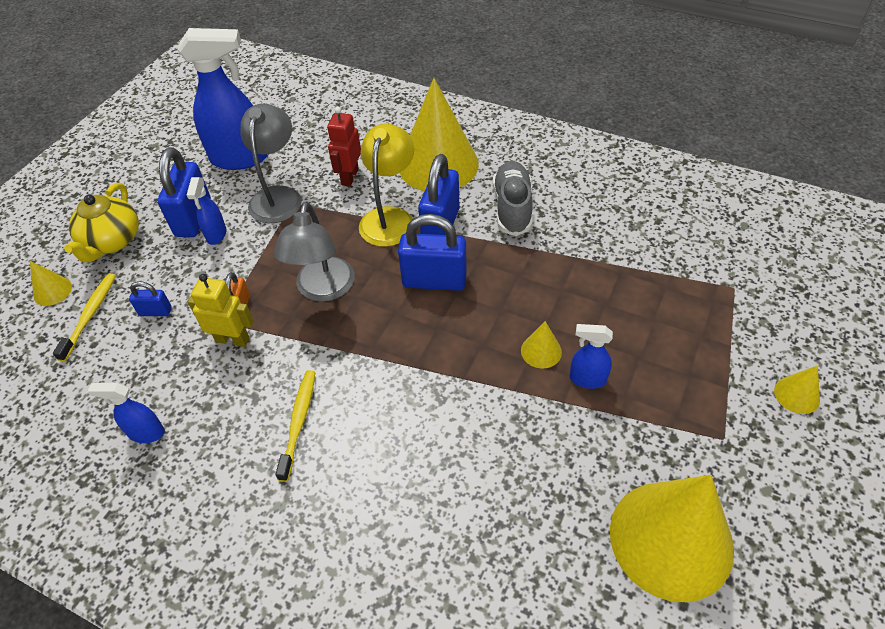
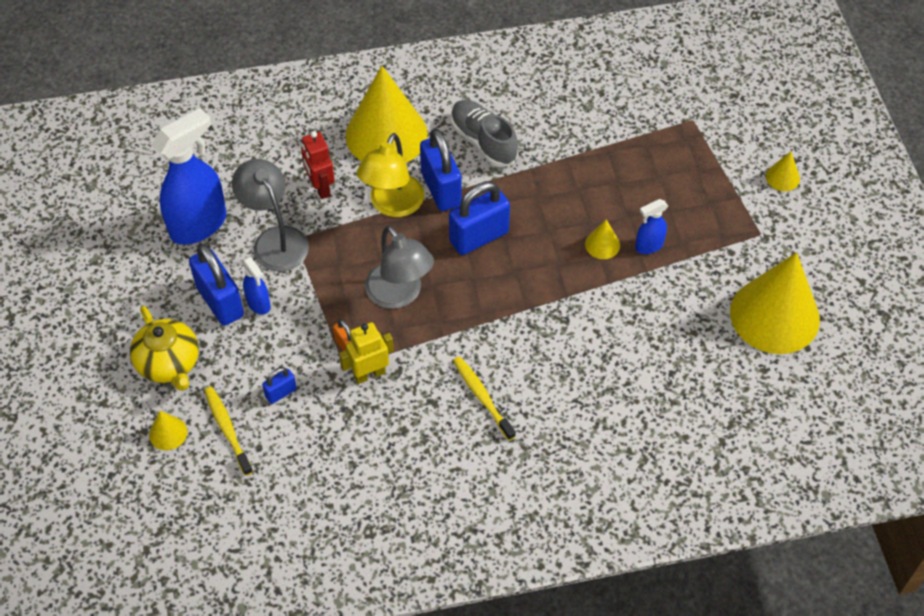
camera: 40 degrees left, 5 degrees up
blue spray bottle [87,383,165,443] -> none
yellow lamp [359,124,414,247] -> yellow lamp turned 135 degrees counterclockwise [357,133,424,217]

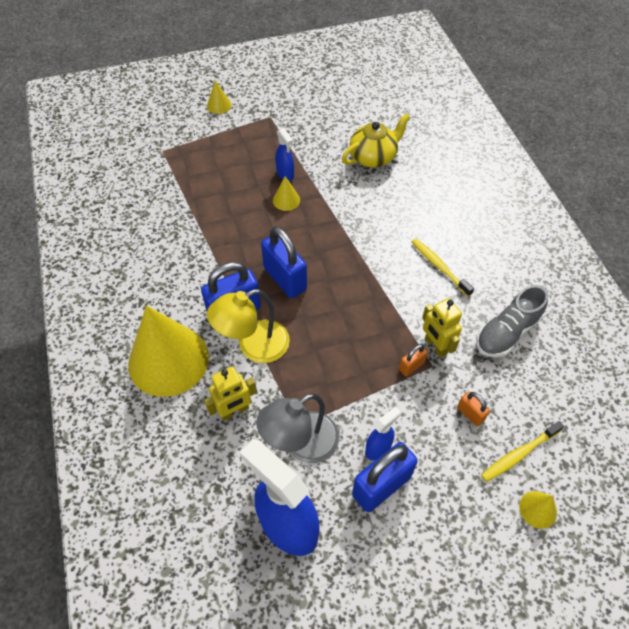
camera: 95 degrees left, 0 degrees up
yellow teapot [130,306,199,391] -> yellow teapot moved to [342,114,410,168]
blue padlock [262,367,296,404] -> orange padlock [457,392,490,426]
red robot [301,131,335,199] -> yellow robot [204,366,257,421]
yellow lamp [357,133,424,217] -> yellow lamp turned 135 degrees clockwise [207,289,290,363]
grey lamp [365,225,434,309] -> none
grey shoe [451,100,518,167] -> grey shoe moved to [476,285,548,358]
yellow toothbrush [453,356,516,441] -> yellow toothbrush turned 90 degrees clockwise [412,238,474,297]
yellow cone [730,252,820,354] -> none

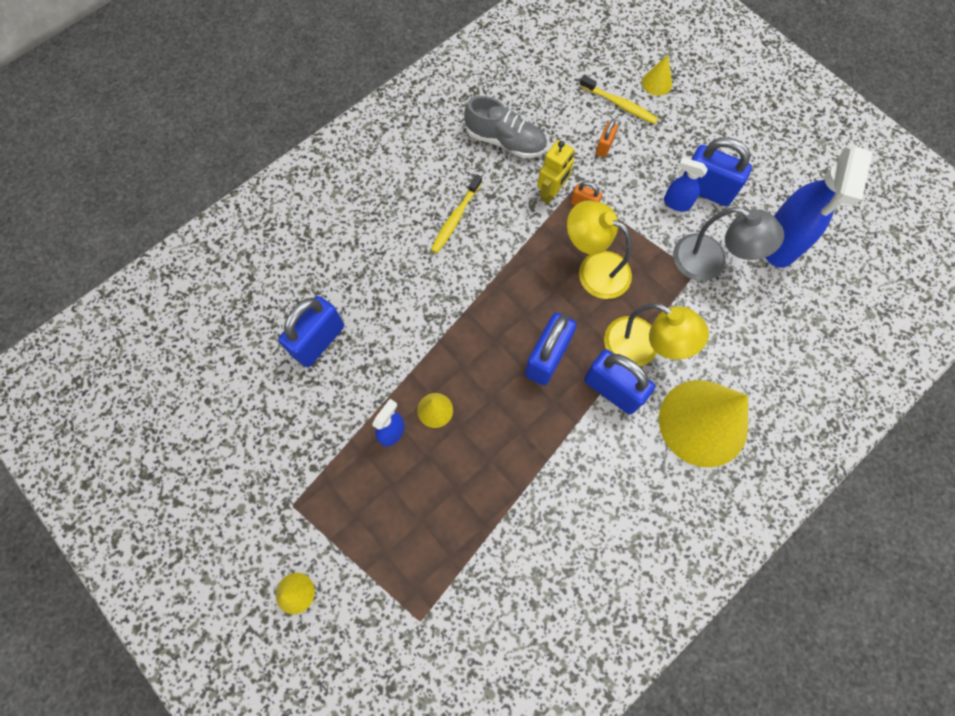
camera: 115 degrees left, 15 degrees up
yellow robot [204,366,257,421] -> none
yellow teapot [342,114,410,168] -> blue padlock [278,296,344,367]
none -> yellow lamp [567,200,632,299]

